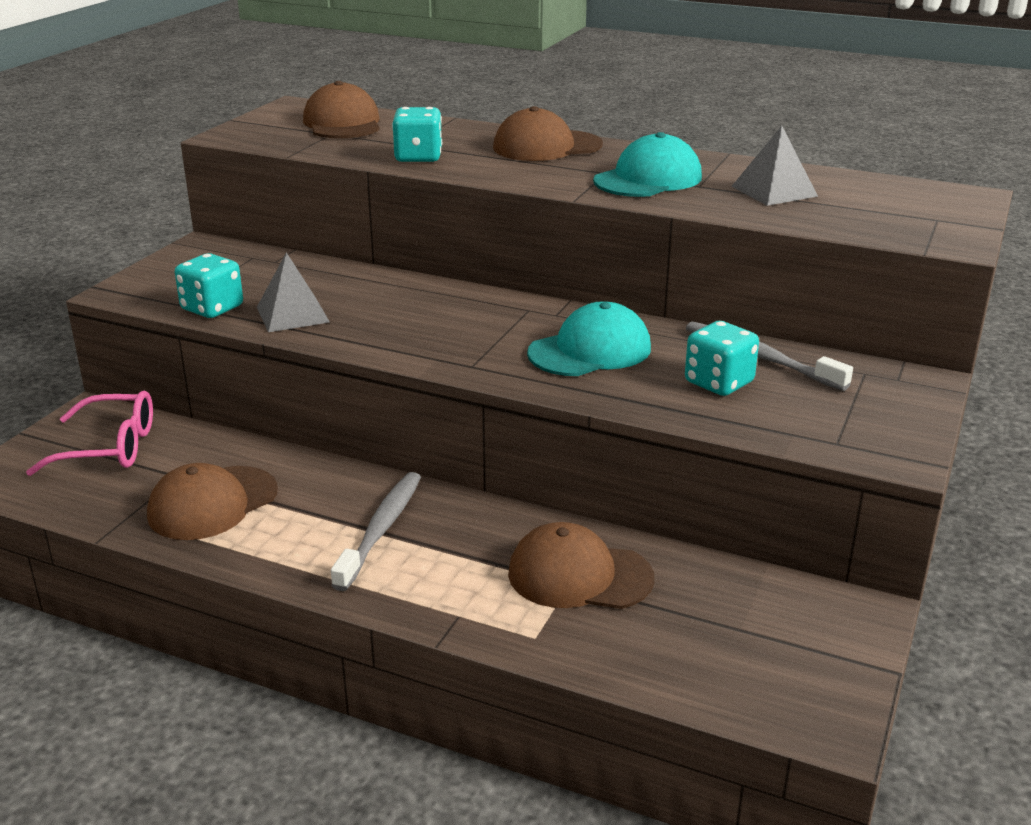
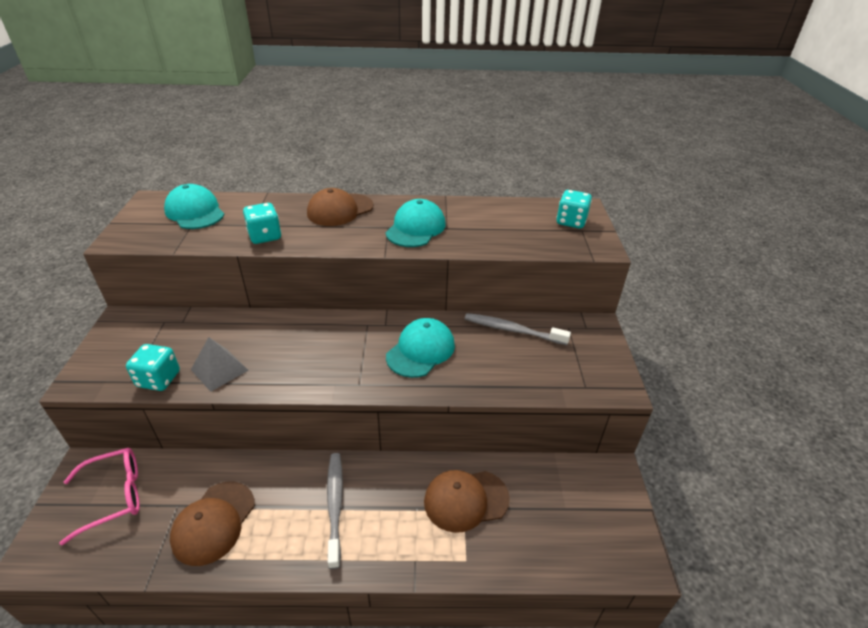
camera: 25 degrees left, 10 degrees up
brown cap [303,81,380,138] -> turquoise cap [164,184,225,229]
turquoise dice [685,321,759,396] -> turquoise dice moved to [556,190,592,229]
grey pyramid [731,126,818,206] -> none

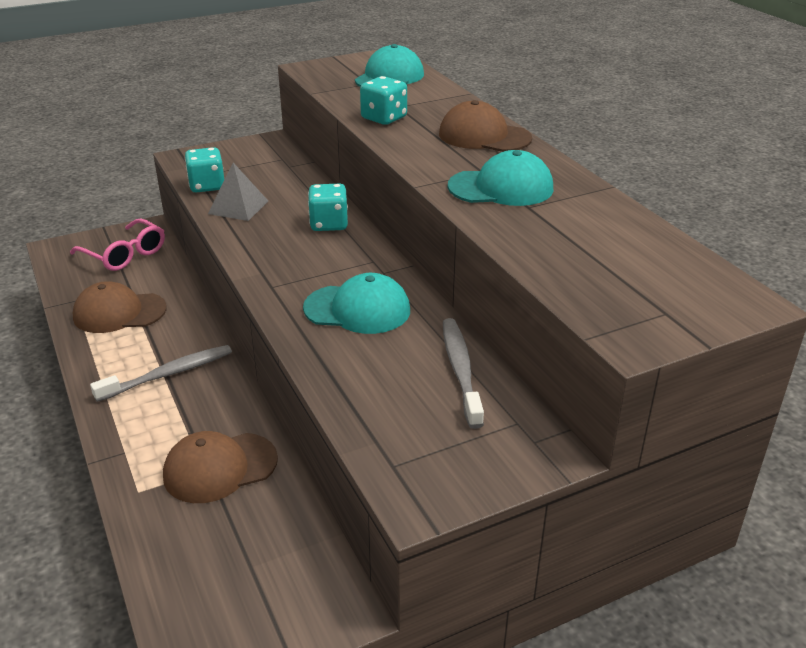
camera: 65 degrees right, 5 degrees down
brown cap [424,470,510,533] -> brown cap turned 75 degrees counterclockwise [163,431,278,503]
turquoise dice [556,190,592,229] -> turquoise dice moved to [308,184,348,231]

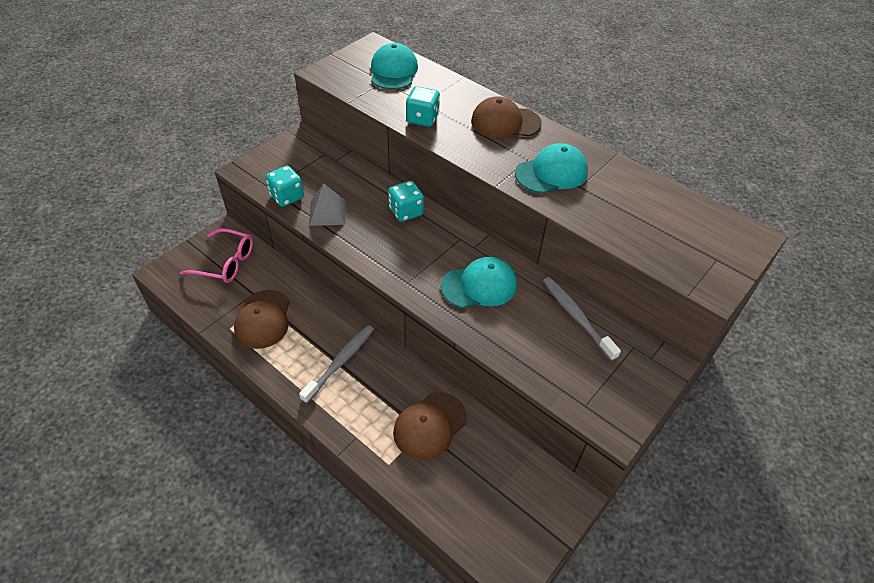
camera: 25 degrees left, 15 degrees up
brown cap [73,281,167,333] -> brown cap turned 60 degrees counterclockwise [234,290,289,349]

